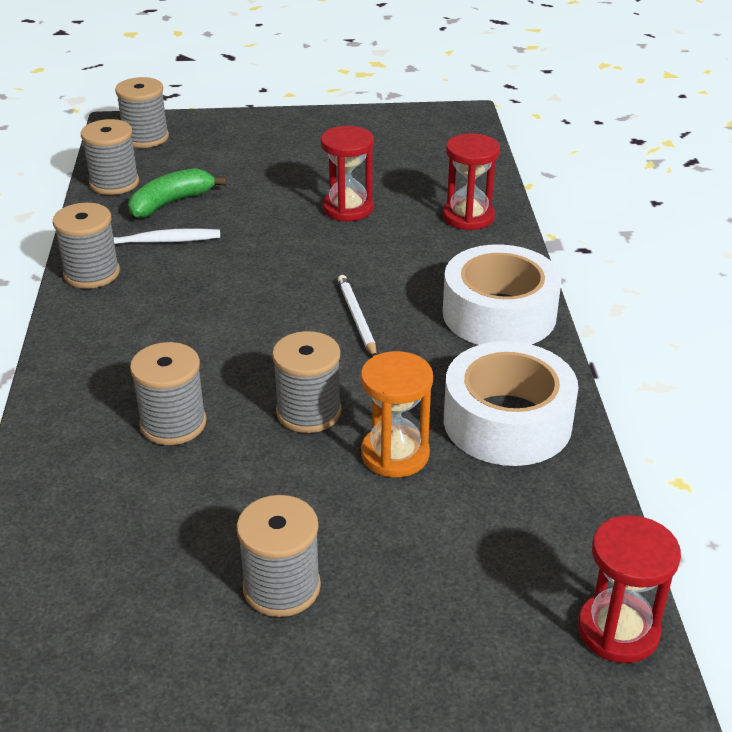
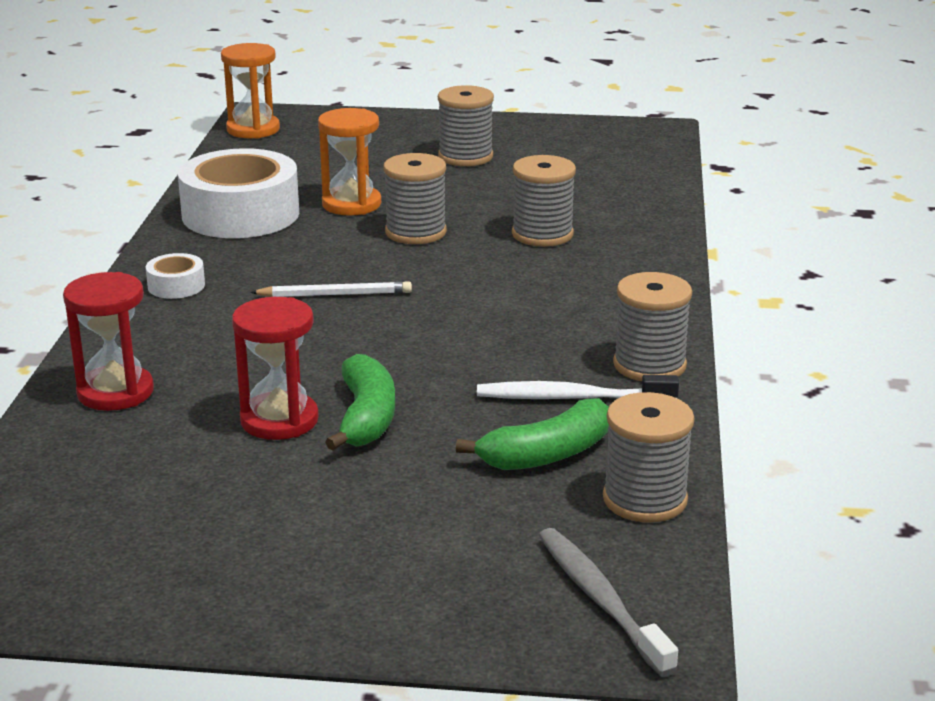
camera: 170 degrees left, 10 degrees down
grey spool [115,77,169,148] -> grey toothbrush [538,528,678,677]
white pencil [338,275,377,356] -> white pencil turned 90 degrees counterclockwise [250,281,412,297]
white tape [443,244,561,345] -> white tape [146,253,205,299], size x0.44
red hourglass [578,515,681,663] -> orange hourglass [221,43,280,139]
none -> green banana [325,354,395,451]

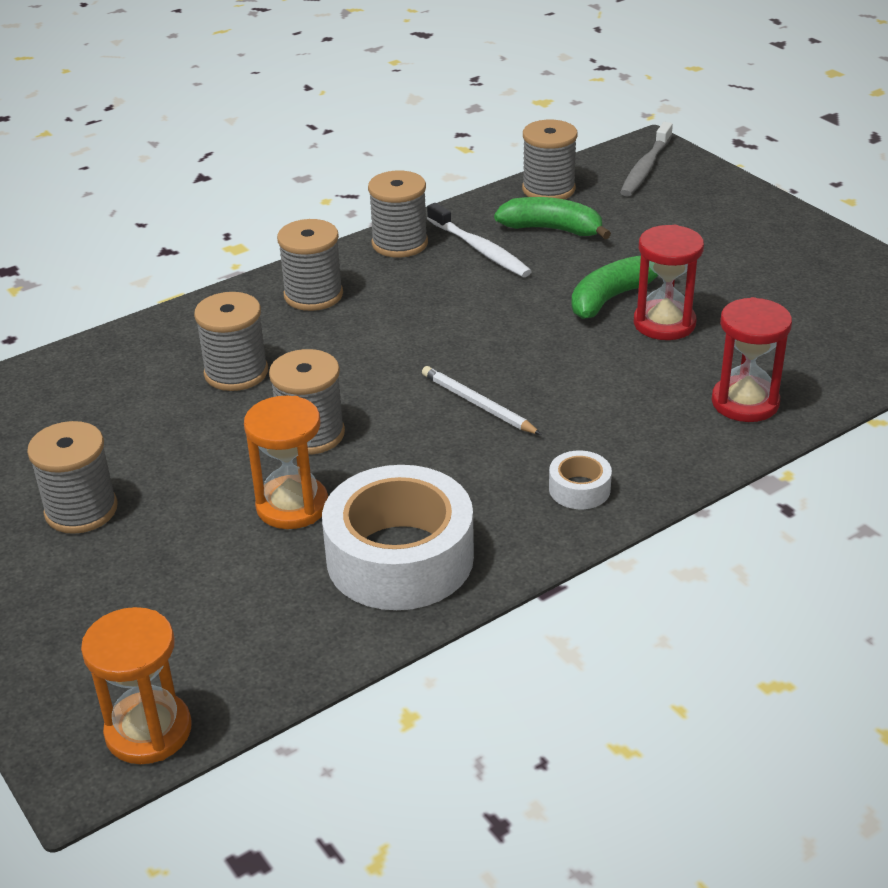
camera: 130 degrees left, 10 degrees up
none -> grey spool [277,219,343,311]

